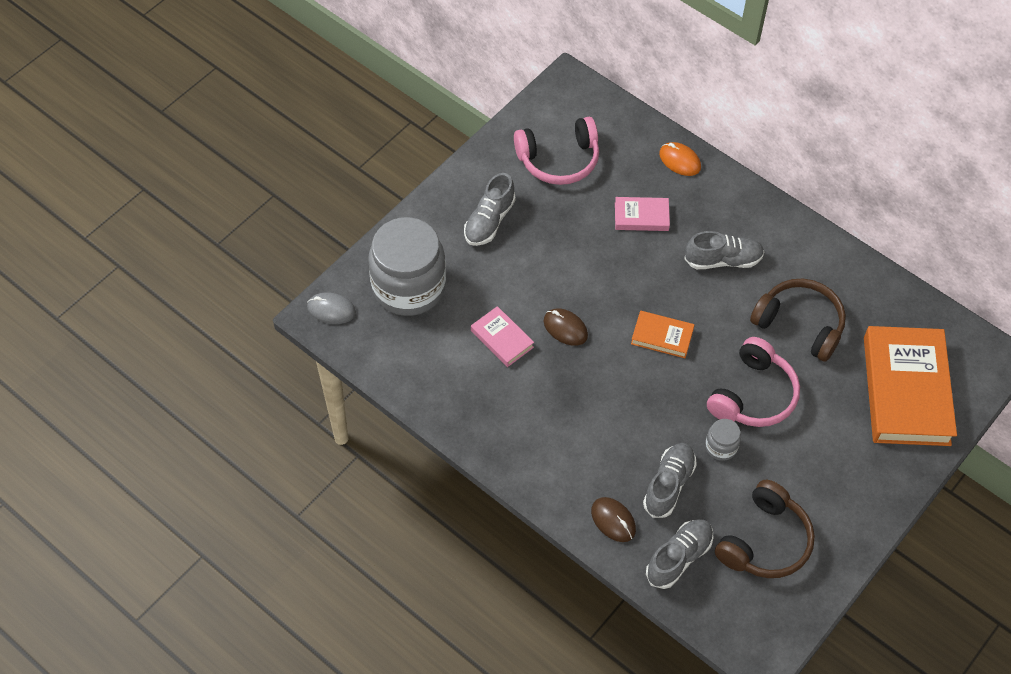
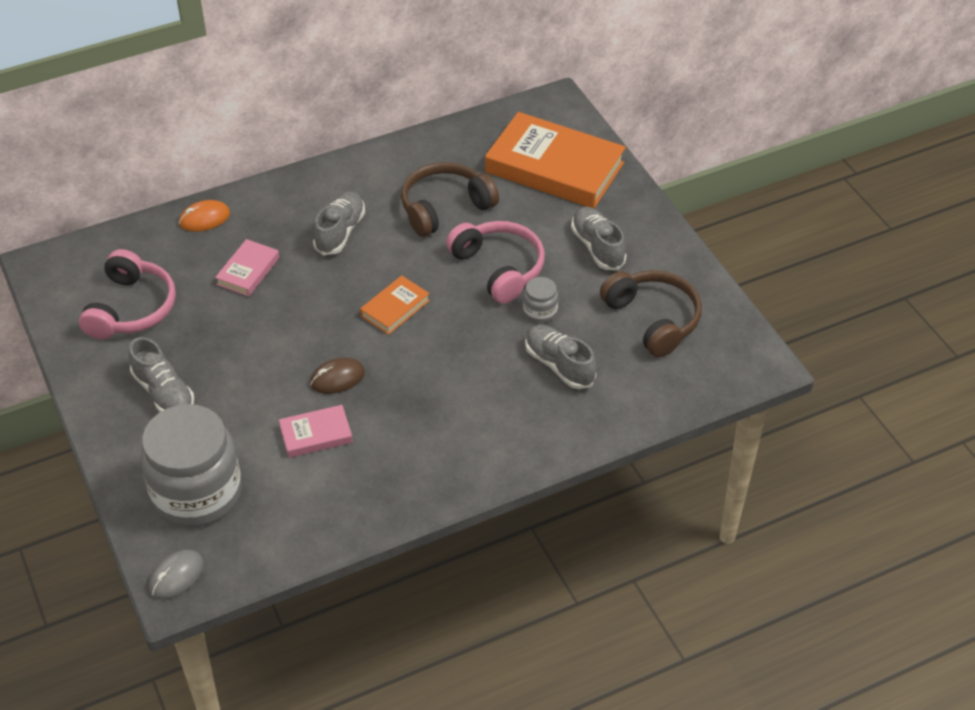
camera: 65 degrees left, 10 degrees down
brown mouse [591,497,636,542] -> none
grey shoe [646,519,714,589] -> grey shoe moved to [571,207,626,270]

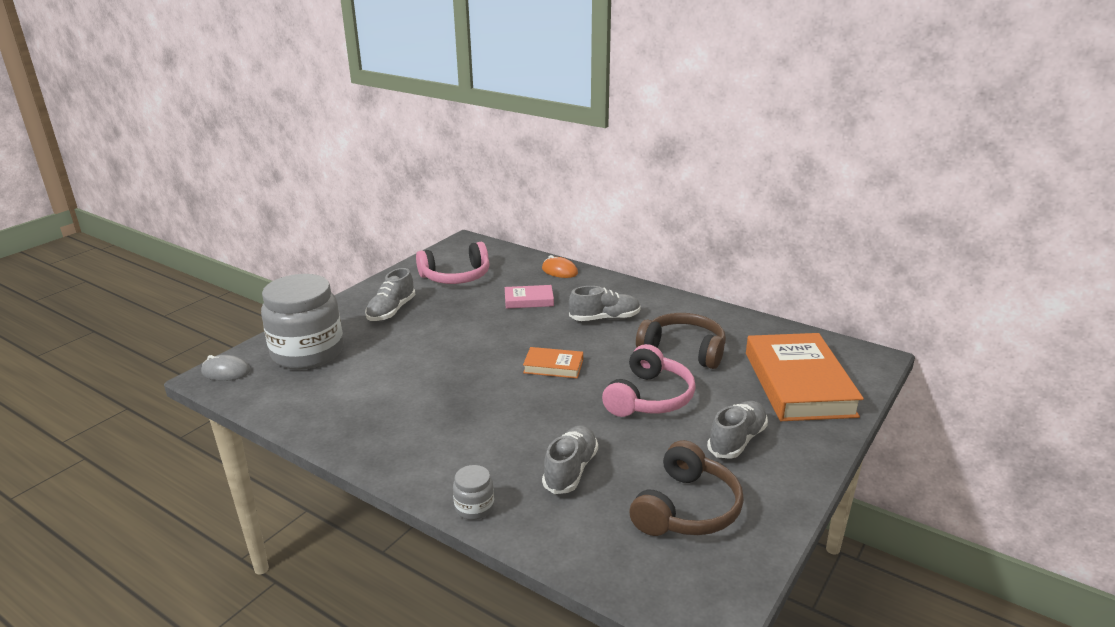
camera: 60 degrees right, 20 degrees down
pink book [279,405,353,458] -> none
brown mouse [310,358,365,394] -> none
grey jar [523,277,558,323] -> grey jar moved to [453,465,494,520]

